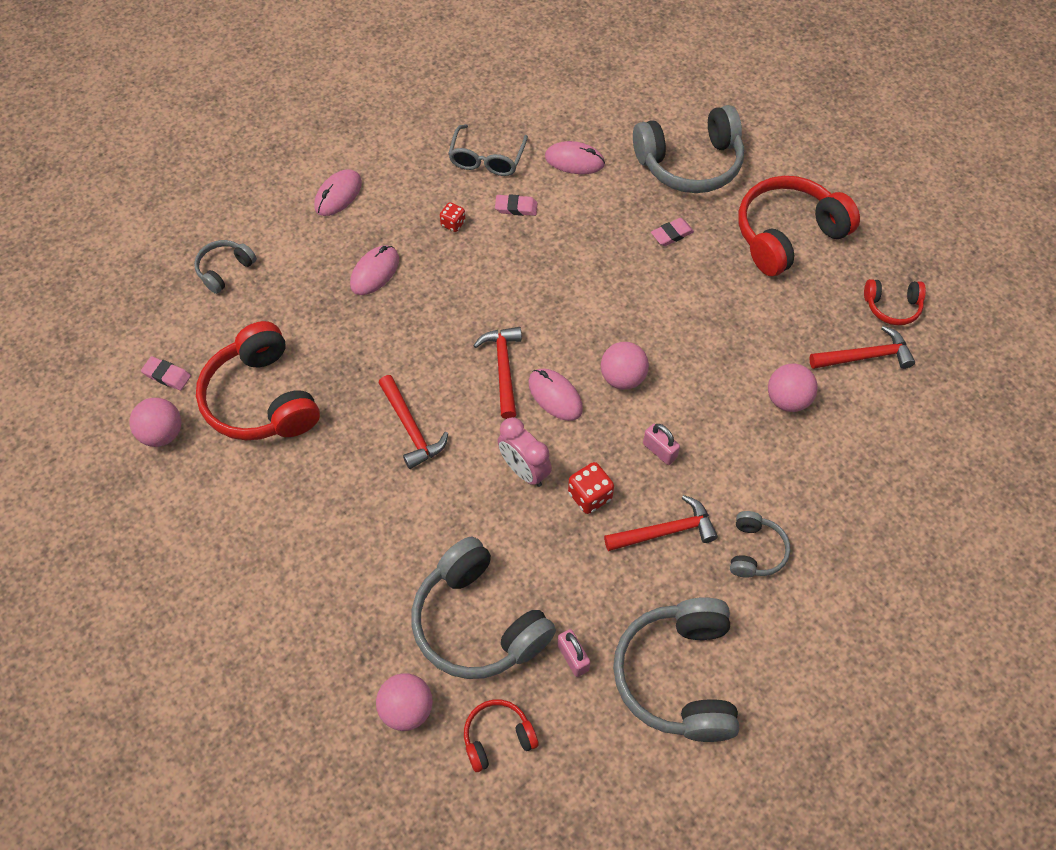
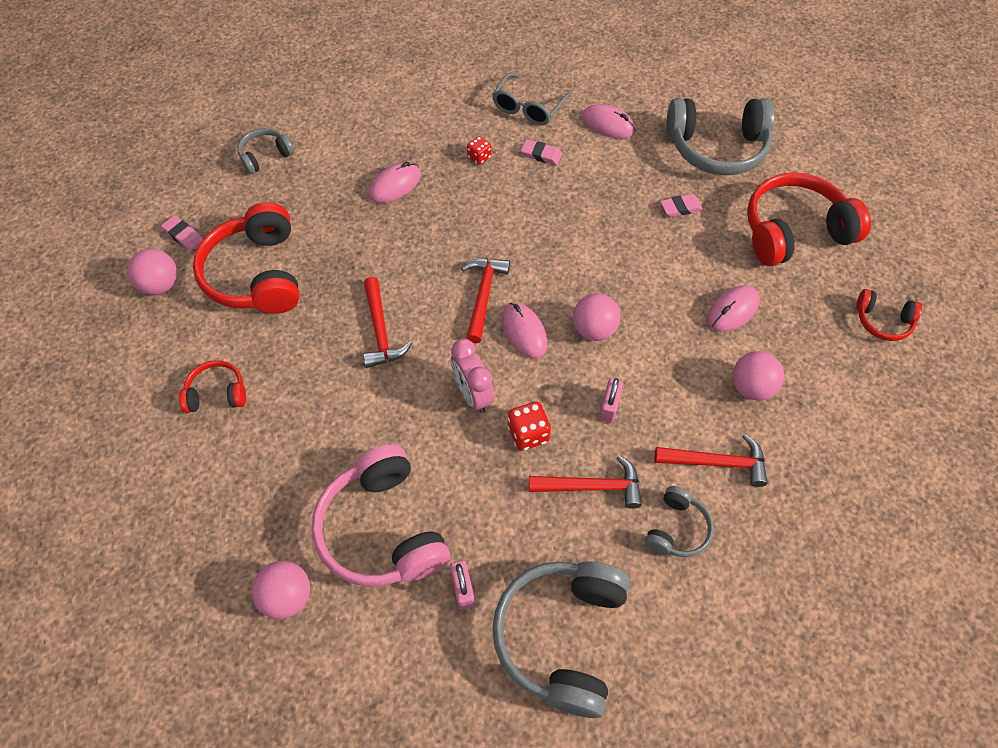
camera: 15 degrees right, 0 degrees up
pink mouse [314,169,362,216] -> pink mouse moved to [707,285,760,332]
grey headphones [411,536,556,679] -> pink headphones [312,444,450,587]
red headphones [464,699,539,772] -> red headphones moved to [179,360,246,413]
pink padlock [643,424,680,465] -> pink padlock turned 45 degrees clockwise [599,378,623,423]
red hammer [809,326,915,369] -> red hammer moved to [655,434,768,487]

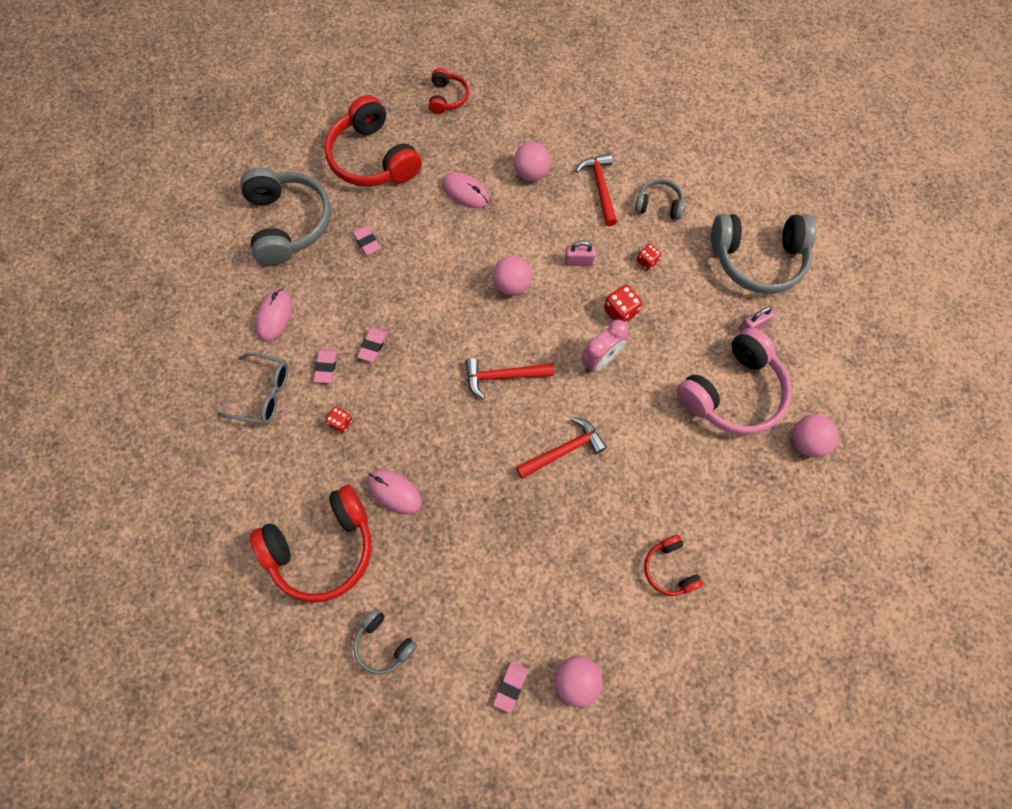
camera: 105 degrees left, 10 degrees up
red headphones [193,202,300,314] -> red headphones moved to [250,485,372,603]
pink mouse [502,303,548,359] -> none
red hammer [529,455,642,509] -> red dice [637,244,662,270]
none -> pink eraser [357,327,388,362]

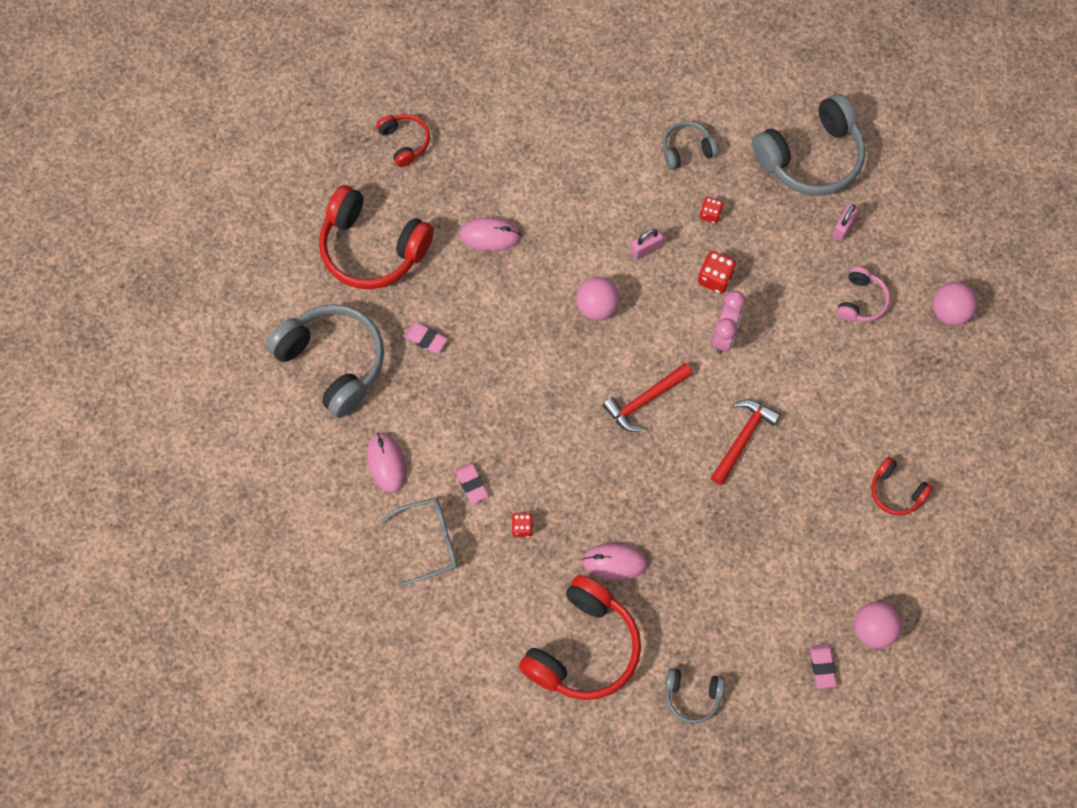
camera: 30 degrees left, 0 degrees up
pink eraser [357,327,388,362] -> none
pink ball [514,142,551,181] -> none
red hammer [575,153,617,226] -> none
pink headphones [676,328,792,435] -> pink headphones [836,267,890,322], size x0.50

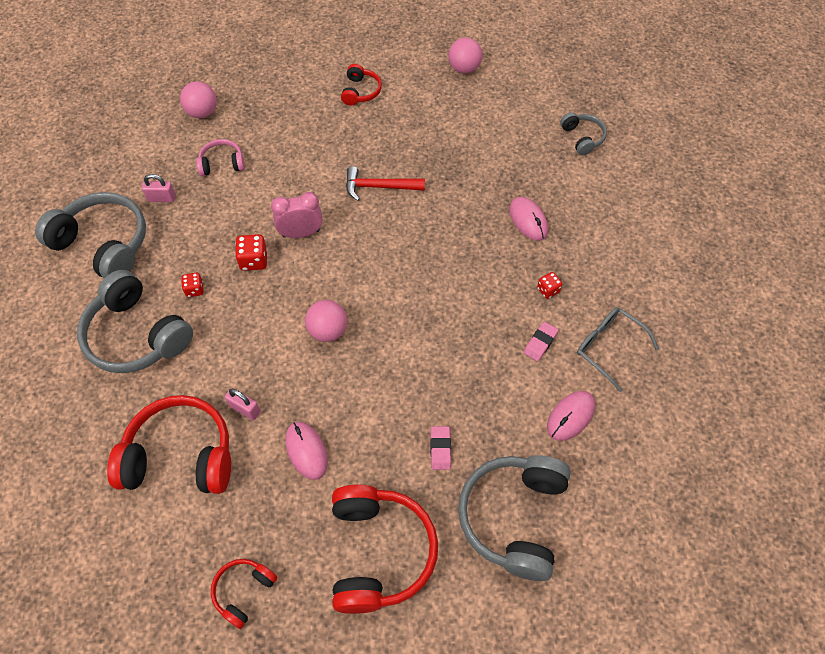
camera: 120 degrees left, 10 degrees down
red headphones [519,575,641,700] -> red headphones moved to [107,395,231,494]
red hammer [602,363,693,432] -> none
pink padlock [630,228,664,260] -> pink padlock moved to [225,388,260,420]
grey headphones [663,121,718,170] -> grey headphones [77,270,193,373], size x1.98
pink eraser [810,644,837,688] -> none

